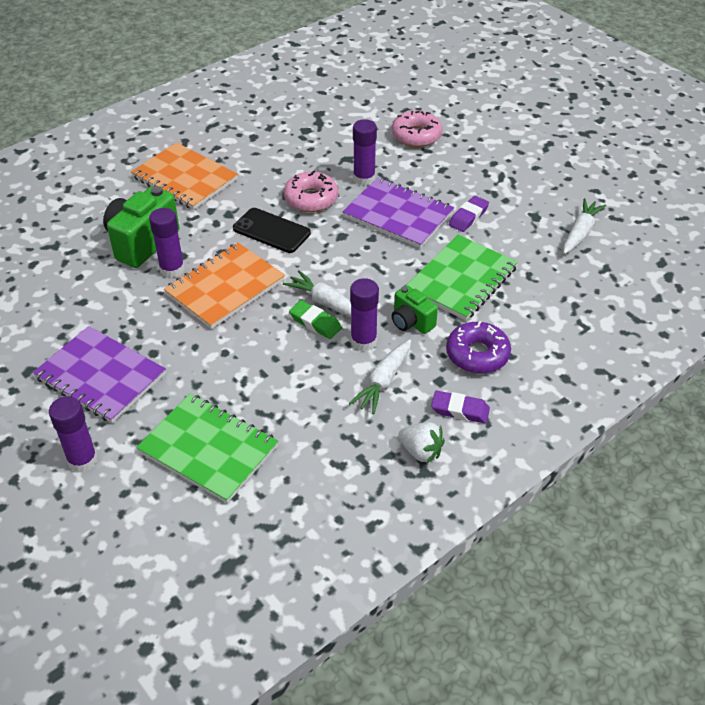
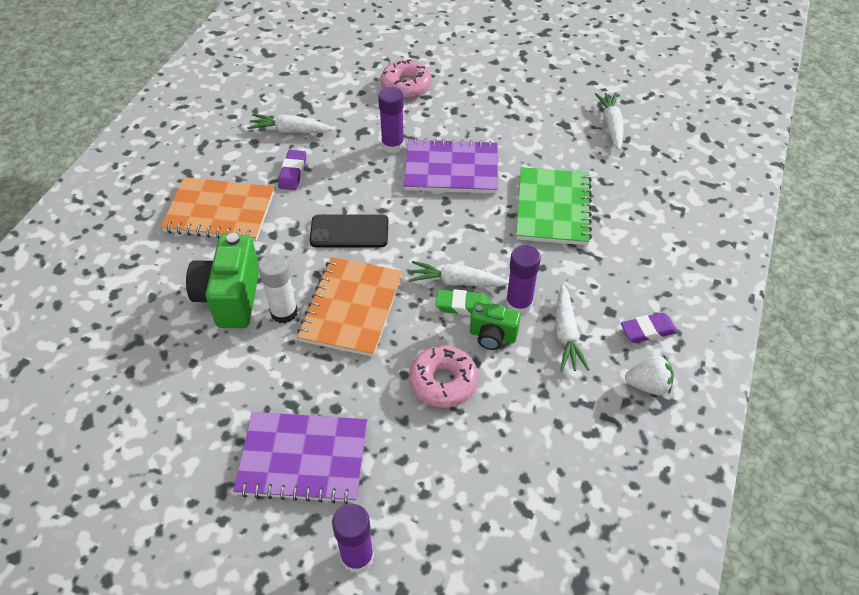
camera: 30 degrees left, 5 degrees up
green notebook [136,394,279,503] -> none
purple glue stick [149,208,185,278] -> white glue stick [258,253,298,323]
pink donut [284,171,338,212] -> pink donut moved to [409,345,478,408]
green camera [392,285,438,334] -> green camera moved to [470,302,521,350]
purple donut [446,321,511,374] -> none
purple eraser [449,196,489,232] -> purple eraser moved to [278,150,306,190]
none -> white carrot [247,114,334,133]

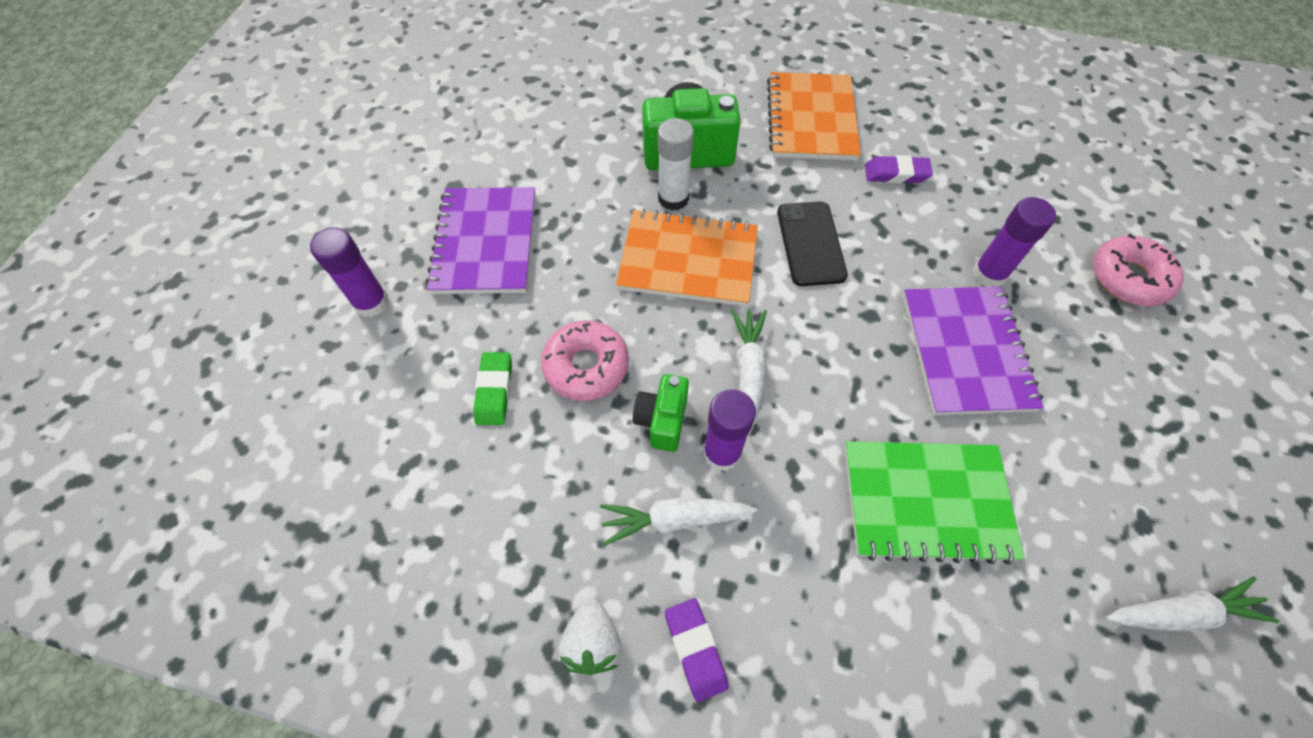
camera: 85 degrees right, 10 degrees up
white carrot [247,114,334,133] -> none
green eraser [435,289,490,315] -> green eraser moved to [473,352,512,425]

